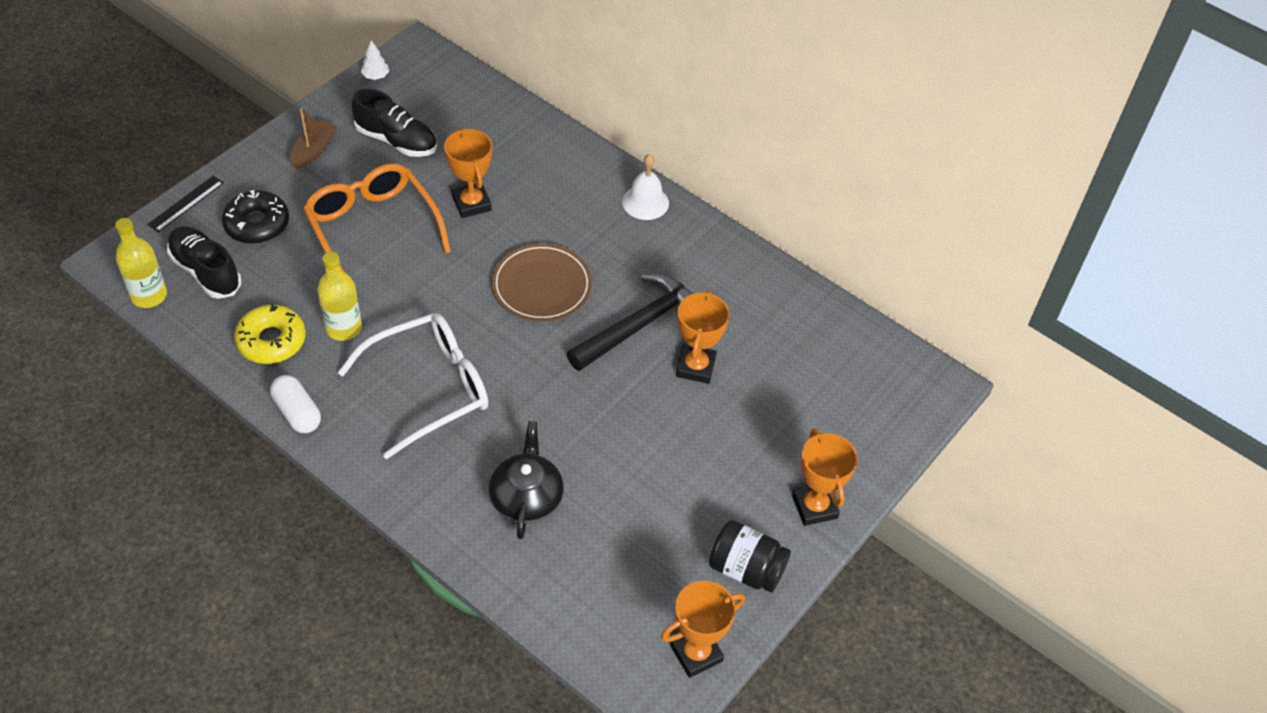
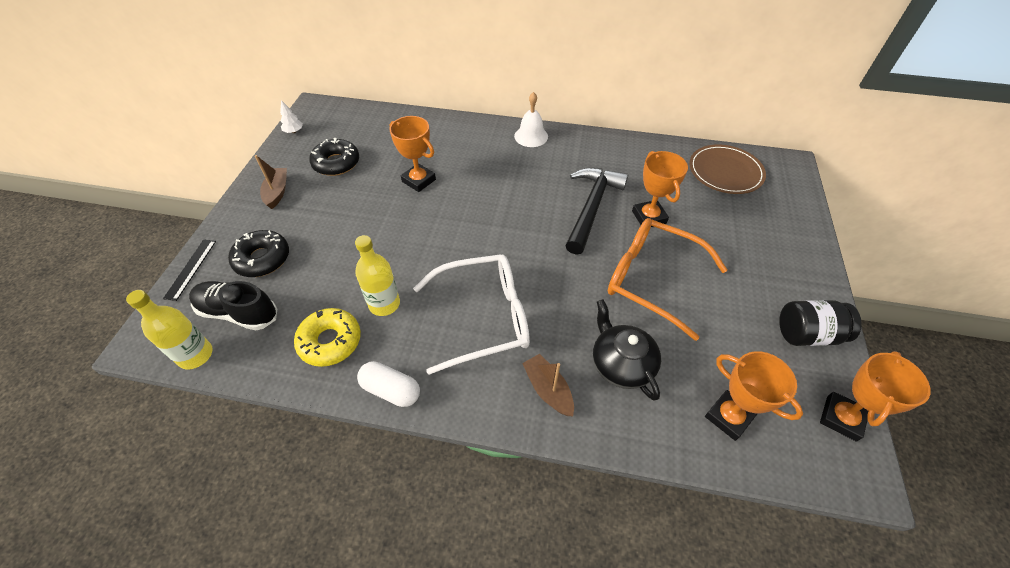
camera: 25 degrees left, 0 degrees up
orange glasses [303,163,451,272] -> orange glasses moved to [608,218,728,341]
white glasses [338,313,488,459] -> white glasses turned 45 degrees clockwise [413,254,530,375]
black shoe [352,89,437,157] -> black donut [309,138,359,176]
brown plate [491,243,592,322] -> brown plate moved to [689,144,766,194]
orange trophy [792,429,858,526] -> orange trophy moved to [705,351,803,441]
none -> brown boat [522,354,574,416]

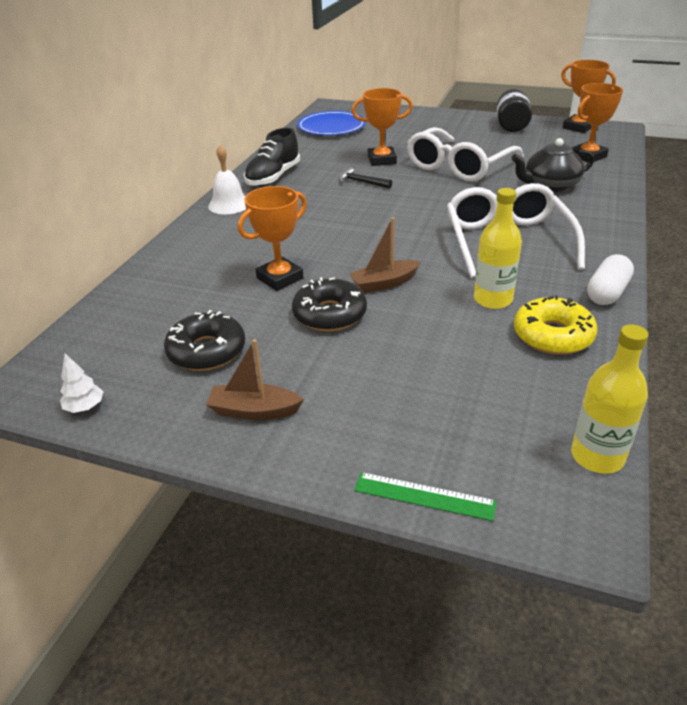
camera: 80 degrees left, 15 degrees down
black ruler [163,240,216,301] -> green ruler [354,472,497,521]
black shoe [189,281,277,330] -> black shoe moved to [244,128,300,187]
black donut [228,230,289,277] -> black donut moved to [292,277,367,331]
brown boat [522,354,574,416] -> brown boat moved to [349,217,421,293]
black hammer [565,167,628,255] -> black hammer [339,167,392,189], size x0.47
orange glasses [608,218,728,341] -> white glasses [407,127,524,182]
brown plate [689,144,766,194] -> blue plate [297,111,366,135]

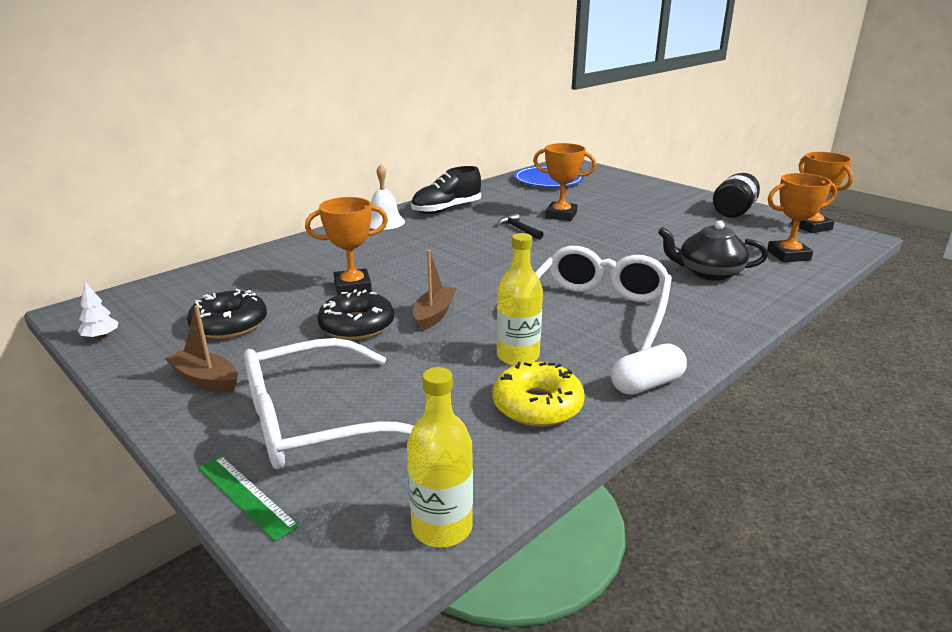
camera: 25 degrees right, 10 degrees down
brown boat [349,217,421,293] -> brown boat turned 105 degrees clockwise [413,250,457,331]
white glasses [407,127,524,182] -> white glasses moved to [244,338,414,469]

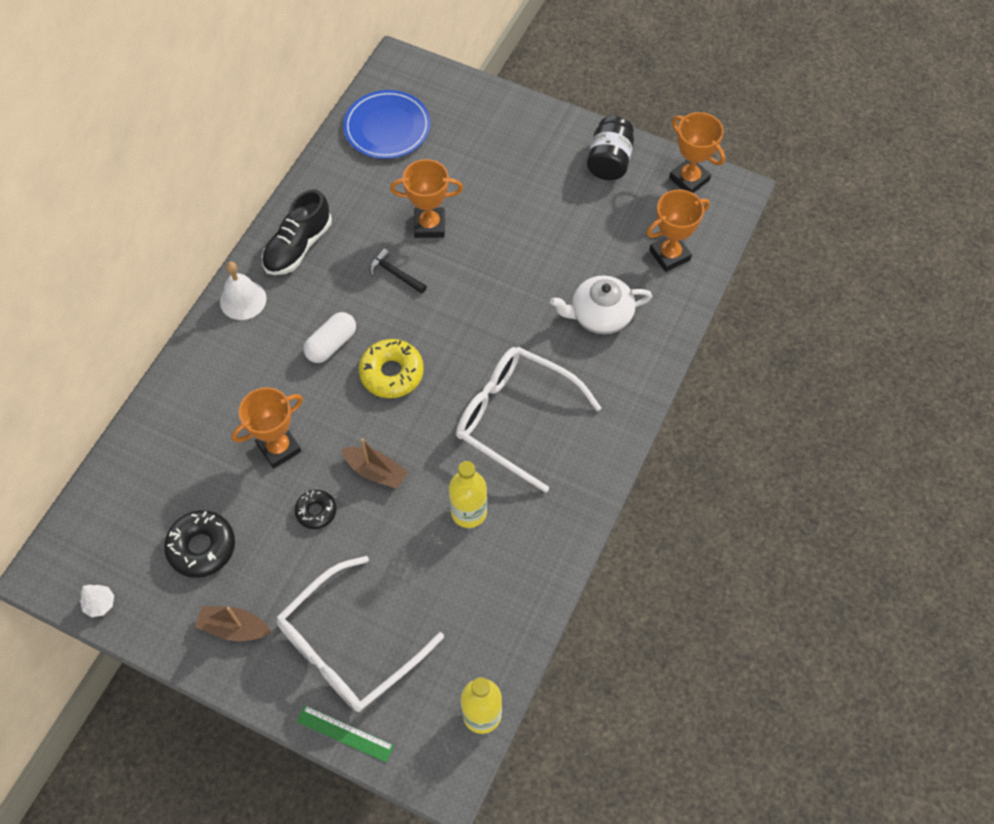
camera: 20 degrees left, 35 degrees up
black donut [317,289,394,340] -> black donut [295,490,337,529], size x0.61
brown boat [413,250,457,331] -> brown boat turned 120 degrees clockwise [341,438,408,489]
yellow donut [492,362,585,427] -> yellow donut moved to [359,339,424,398]
white glasses [535,246,672,351] -> white glasses turned 60 degrees counterclockwise [456,347,601,493]
white capsule [611,344,687,395] -> white capsule moved to [304,312,356,363]
black teapot [658,220,768,281] -> white teapot [550,276,652,334]

